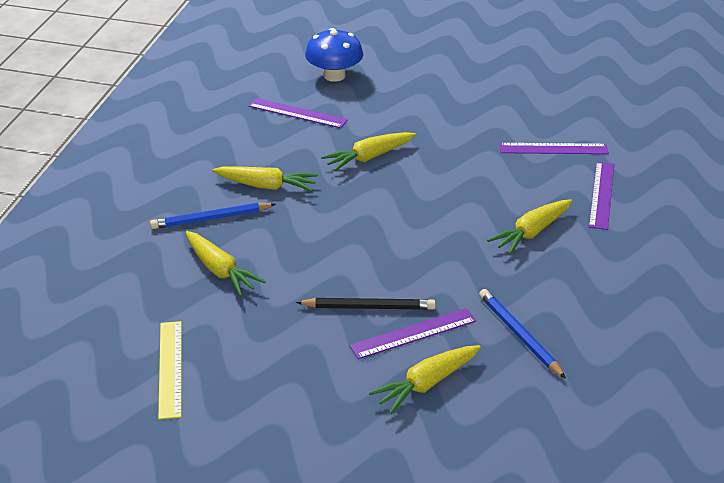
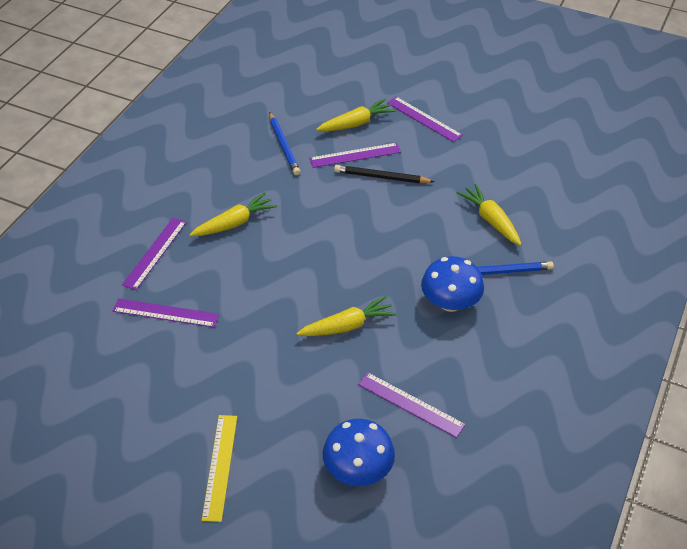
camera: 170 degrees left, 10 degrees up
yellow ruler [158,321,182,420] -> yellow ruler moved to [202,415,237,522]
yellow carrot [212,166,318,191] -> blue mushroom [421,256,484,312]
none -> purple ruler [387,97,463,142]

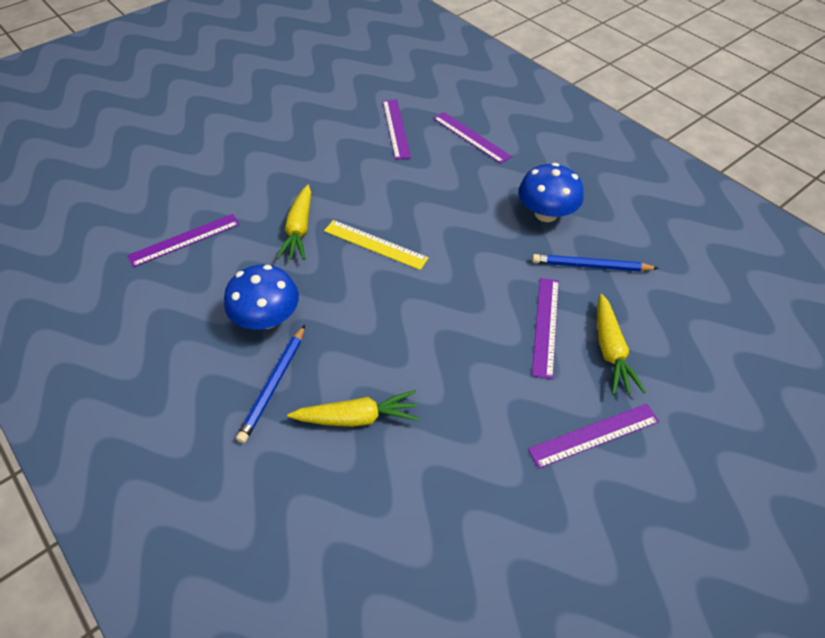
camera: 115 degrees right, 5 degrees up
purple ruler [113,298,219,327] -> purple ruler turned 45 degrees counterclockwise [383,99,411,160]
yellow carrot [190,192,277,236] -> none
yellow ruler [202,415,237,522] -> yellow ruler moved to [324,220,429,270]
blue mushroom [323,419,395,486] -> blue mushroom moved to [518,163,584,222]
black pencil [334,165,435,183] -> none

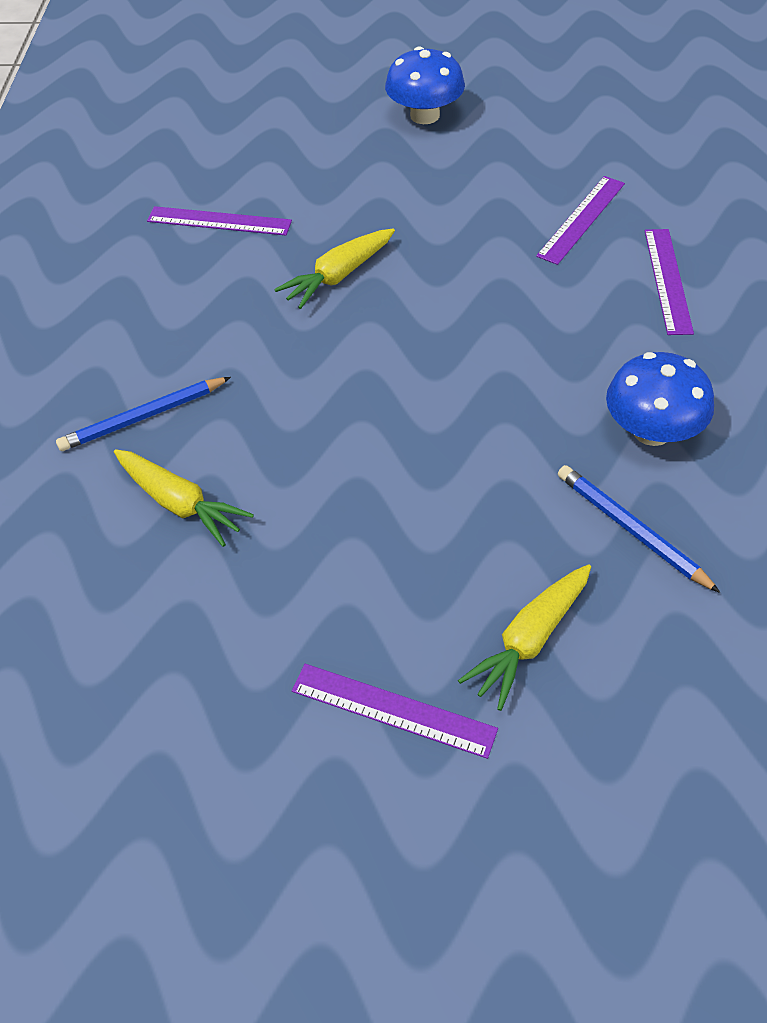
camera: 45 degrees right, 0 degrees up
blue mushroom [224,264,299,330] -> blue mushroom moved to [385,46,465,124]
yellow ruler [324,220,429,270] -> none
purple ruler [532,278,559,379] -> none

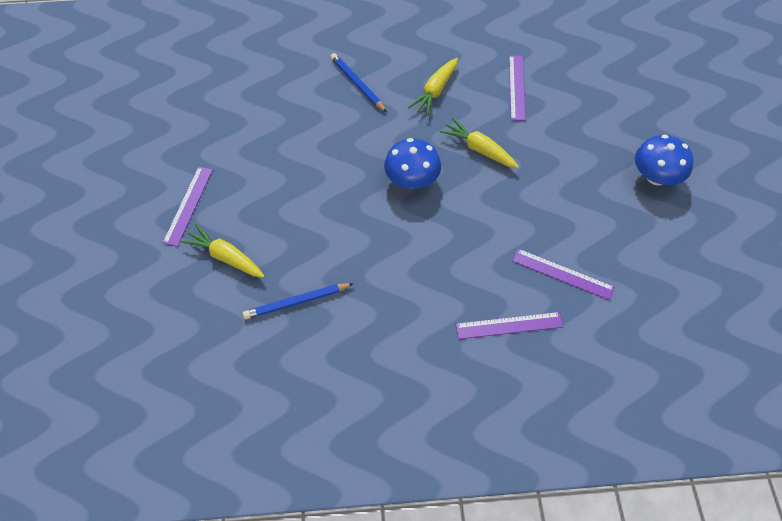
camera: 80 degrees right, 5 degrees up
yellow carrot [114,449,254,547] -> yellow carrot moved to [408,58,458,116]
blue pencil [558,465,721,593] -> blue pencil turned 150 degrees counterclockwise [243,283,354,319]
blue mushroom [606,352,714,446] -> blue mushroom moved to [384,138,441,189]

